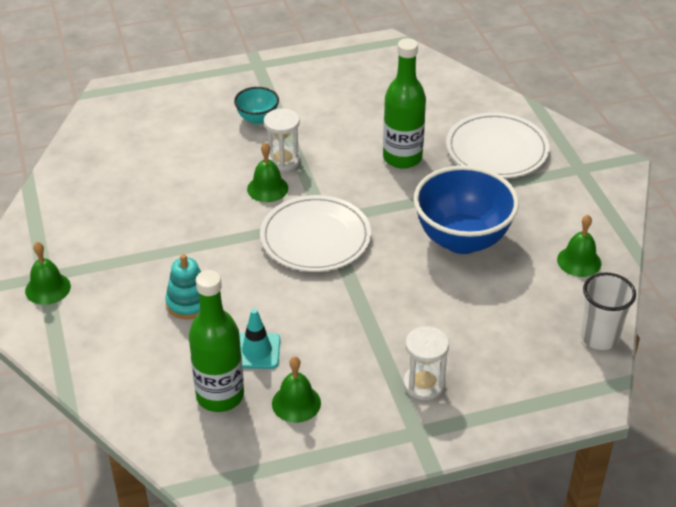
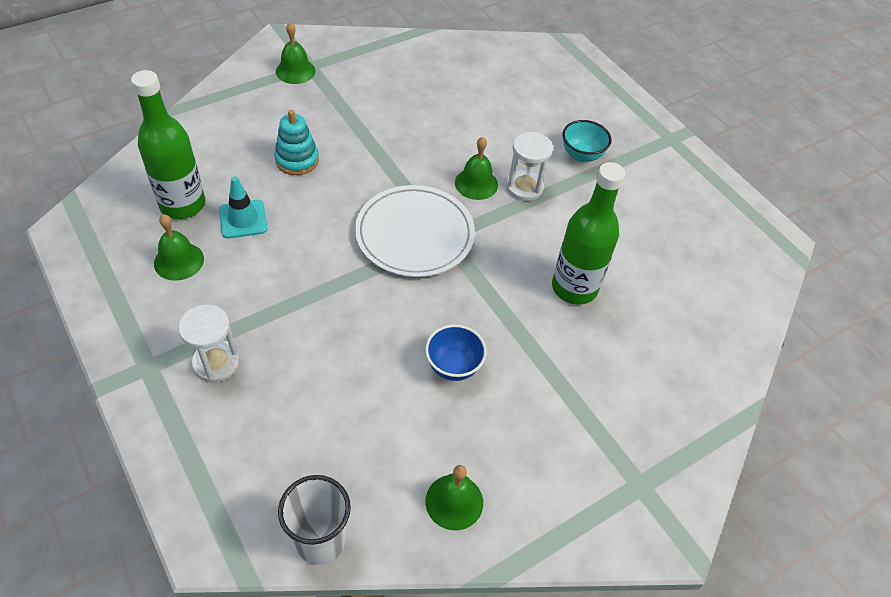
camera: 70 degrees right, 10 degrees up
blue bowl [414,166,519,254] -> blue bowl [425,324,487,381], size x0.49
white plate [446,112,549,178] -> none

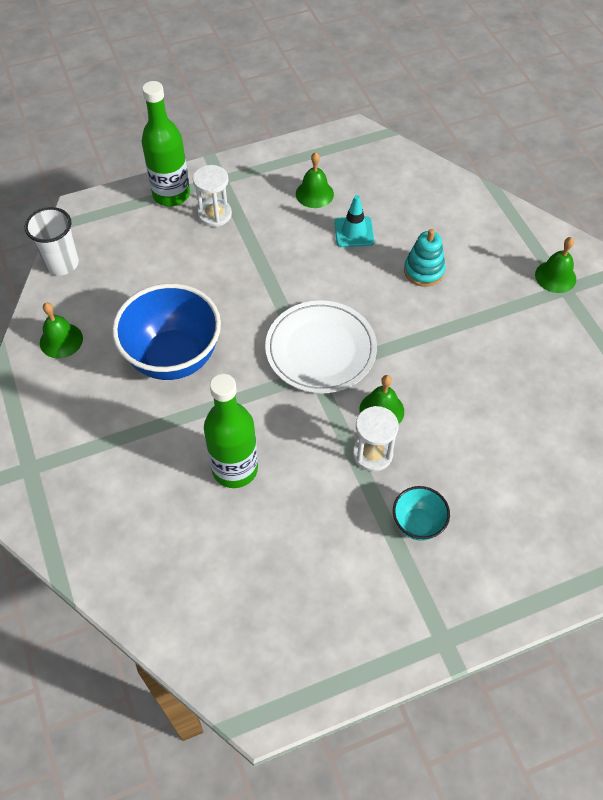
camera: 105 degrees right, 5 degrees up
green bottle [131,70,205,219] -> green bottle moved to [142,81,190,206]
blue bowl [425,324,487,381] -> blue bowl [112,283,221,380], size x2.06

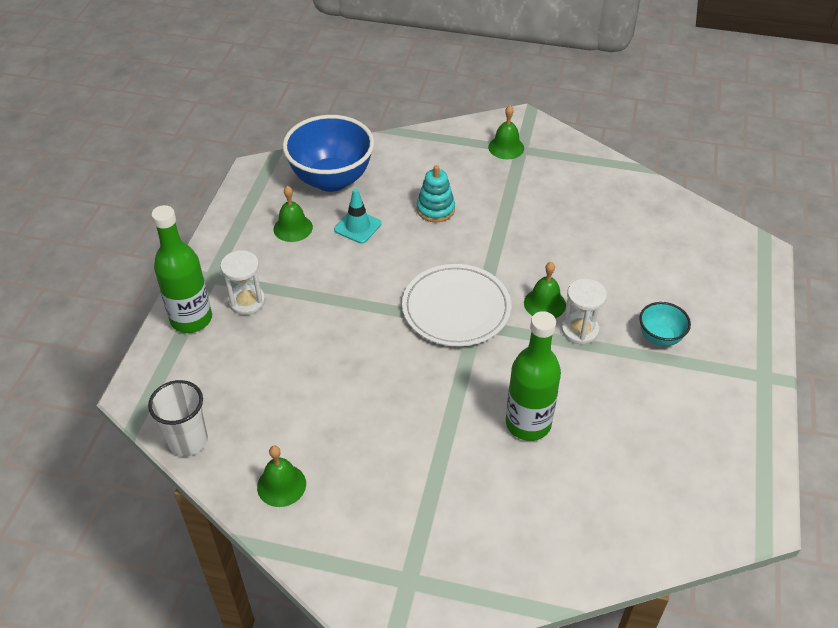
camera: 55 degrees left, 10 degrees down
blue bowl [112,283,221,380] -> blue bowl moved to [283,115,374,192]

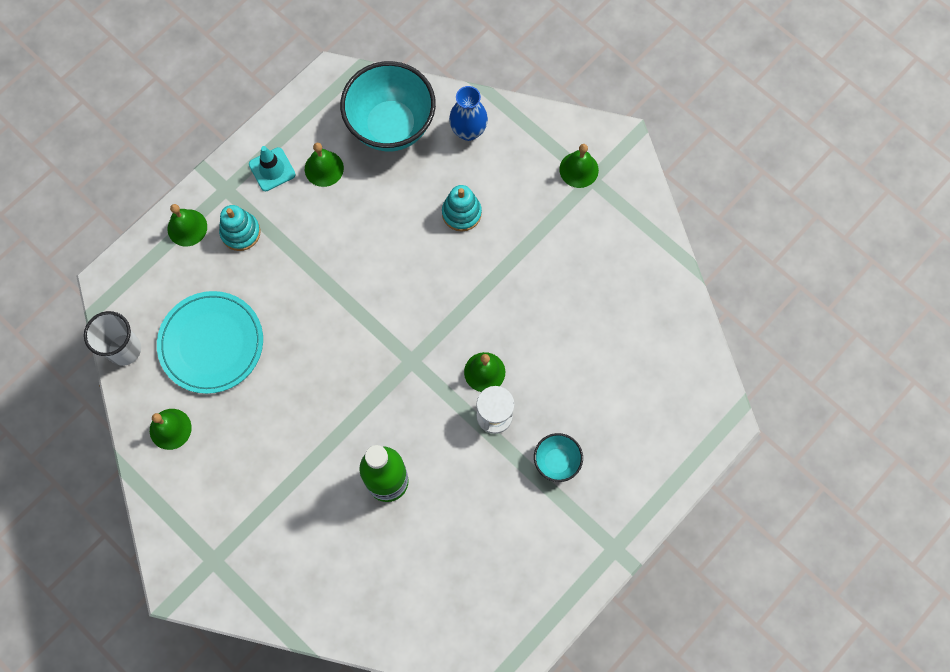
camera: 30 degrees right, 25 degrees up
green bottle [151,205,212,333] -> green bell [167,204,207,246]
white hourglass [220,250,265,315] -> turquoise stacking toy [219,205,260,251]
blue bowl [283,115,374,192] -> turquoise bowl [340,61,436,152]
turquoise traffic cone [334,188,382,244] -> turquoise traffic cone moved to [249,146,295,191]
white plate [402,264,511,346] -> none
none -> turquoise plate [157,291,263,394]
none -> blue vase [449,86,488,141]

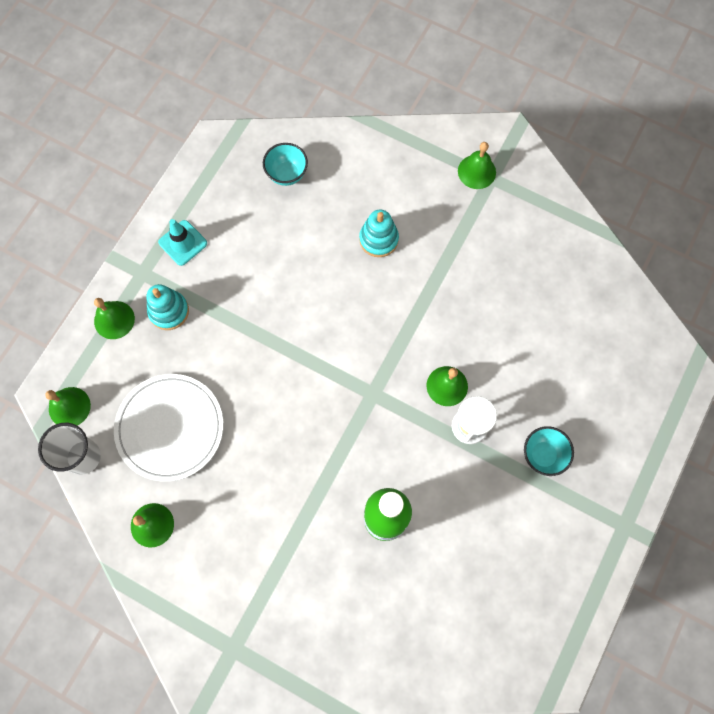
camera: 15 degrees left, 0 degrees up
turquoise plate [157,291,263,394] -> white plate [114,374,223,482]
green bell [305,143,344,187] -> green bell moved to [45,387,91,425]
turquoise bowl [340,61,436,152] -> turquoise bowl [263,143,308,186], size x0.49
blue vase [449,86,488,141] -> none

